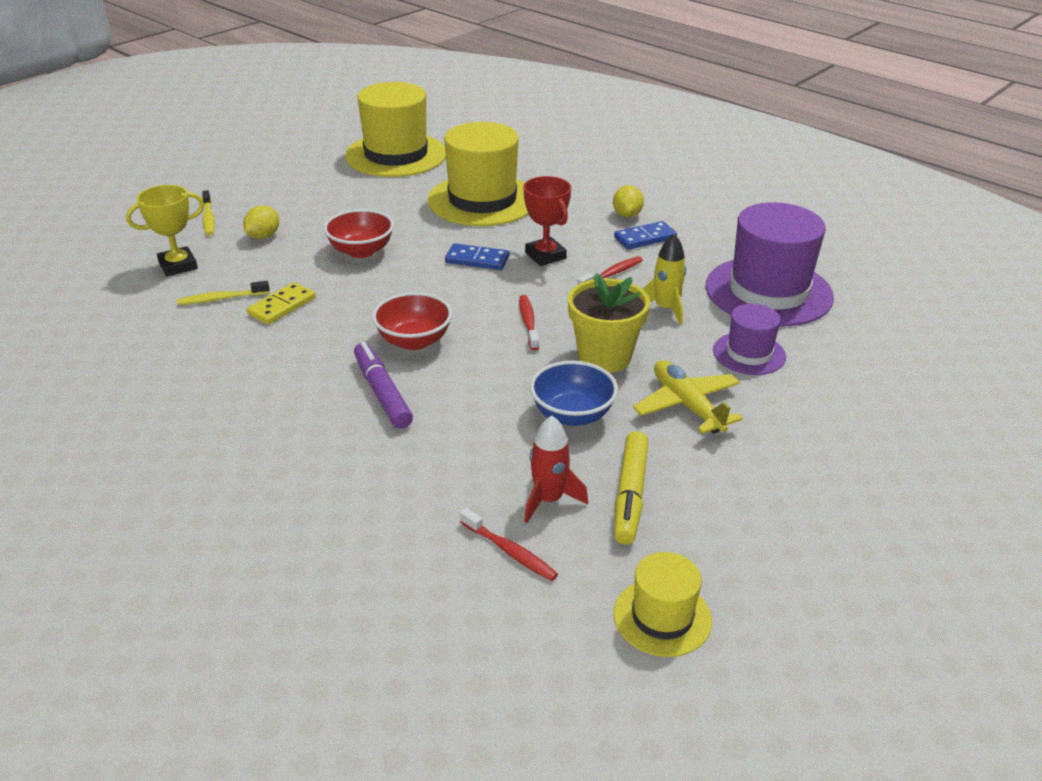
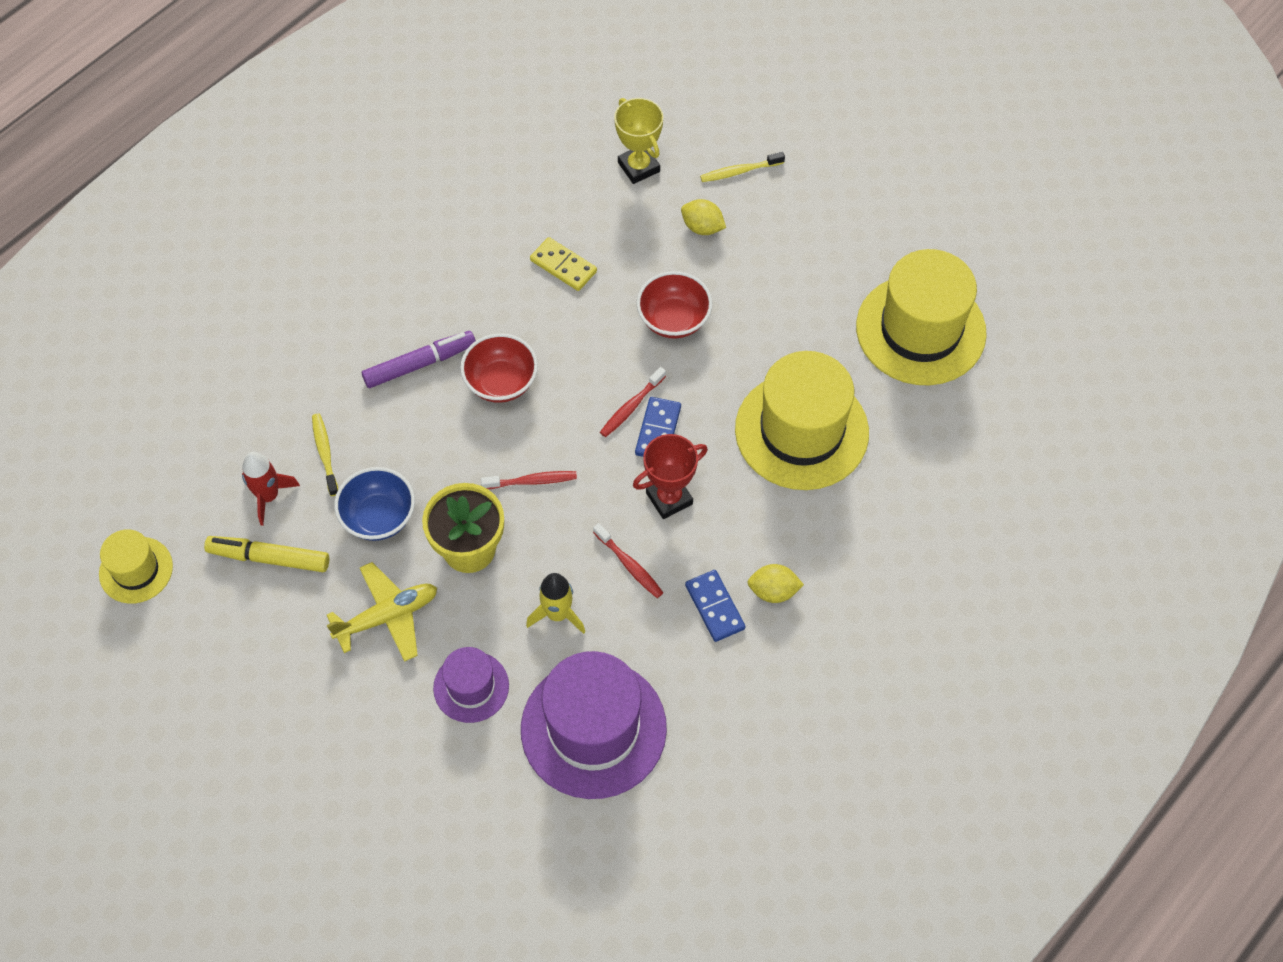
camera: 90 degrees right, 25 degrees up
yellow toothbrush [177,281,270,305] -> yellow toothbrush moved to [312,413,338,496]
red toothbrush [460,508,558,581] -> red toothbrush moved to [600,367,666,437]

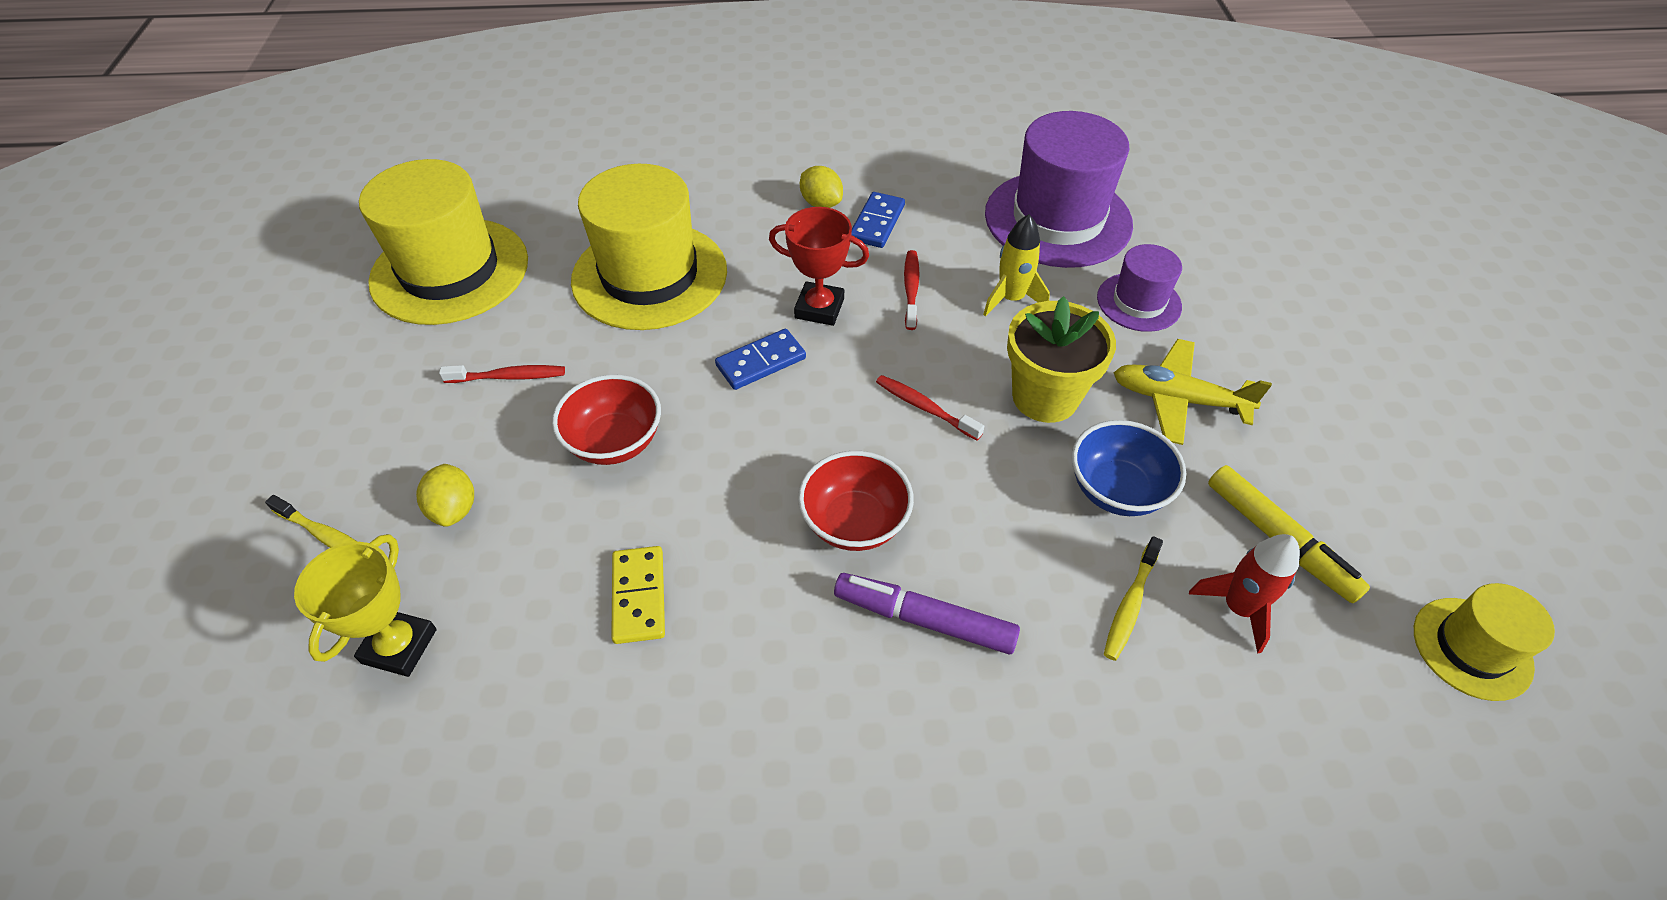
camera: 135 degrees left, 10 degrees down
red toothbrush [600,367,666,437] -> red toothbrush moved to [439,365,565,383]

